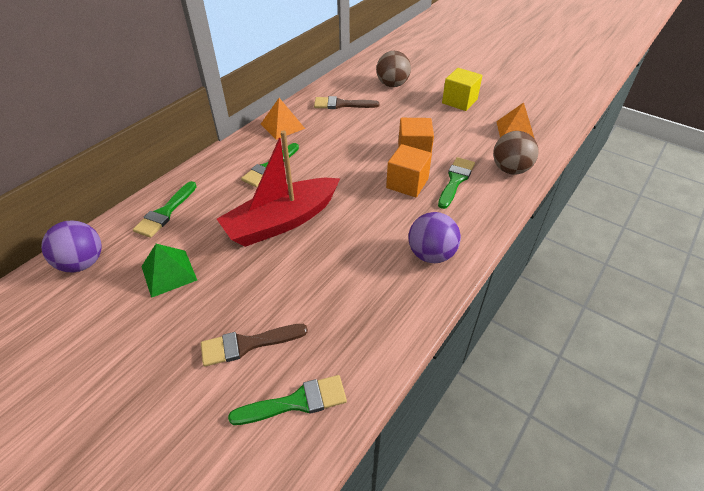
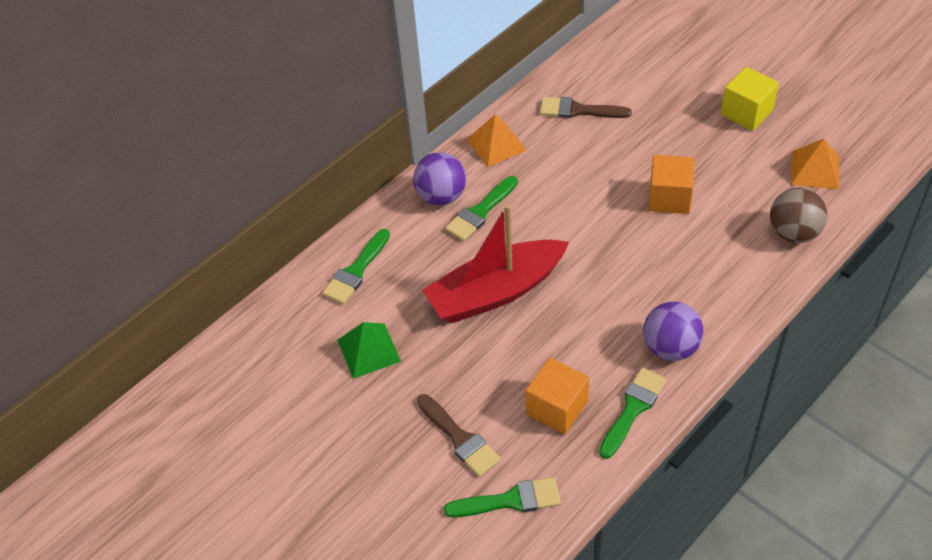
camera: 10 degrees right, 5 degrees up
purple ball [41,220,102,273] -> purple ball moved to [413,152,466,205]
brown brush [201,324,308,367] -> brown brush turned 120 degrees counterclockwise [417,394,501,477]
brown ball [376,51,411,87] -> none
orange cube [386,144,432,197] -> orange cube moved to [526,358,589,435]
green brush [438,157,475,209] -> green brush moved to [599,368,667,459]

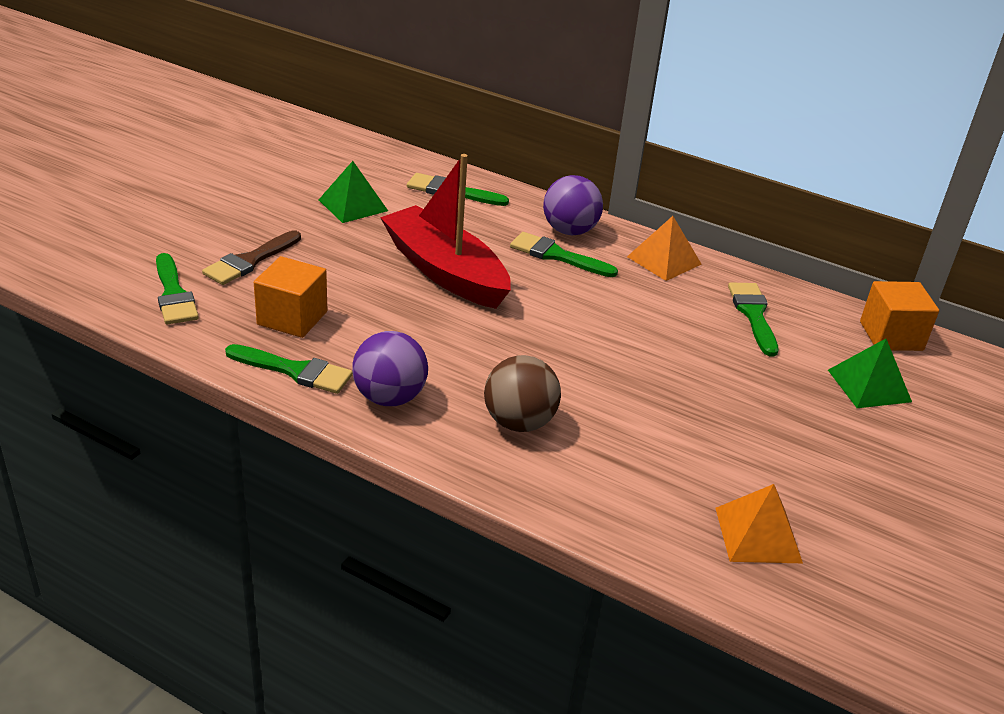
camera: 70 degrees right, 15 degrees down
brown brush [540,97,632,118] -> green brush [728,282,778,356]
orange cube [648,155,695,214] -> orange cube moved to [860,281,939,351]
yellow cube [721,67,779,131] -> none
brown ball [770,188,827,243] -> brown ball moved to [484,355,561,432]
none -> green pyramid [828,339,912,408]

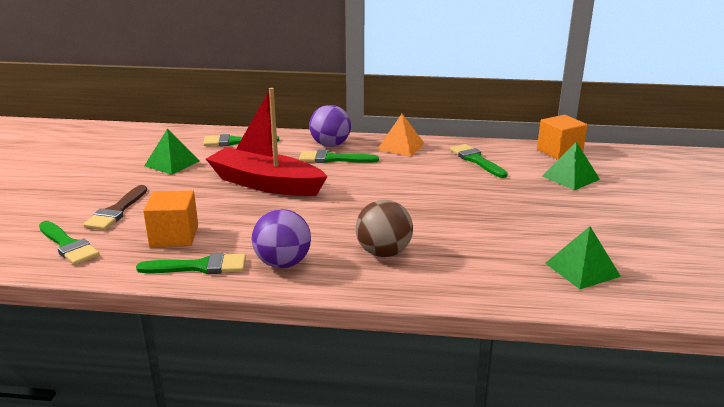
camera: 20 degrees left, 10 degrees down
orange pyramid [716,484,803,563] -> green pyramid [545,226,621,289]

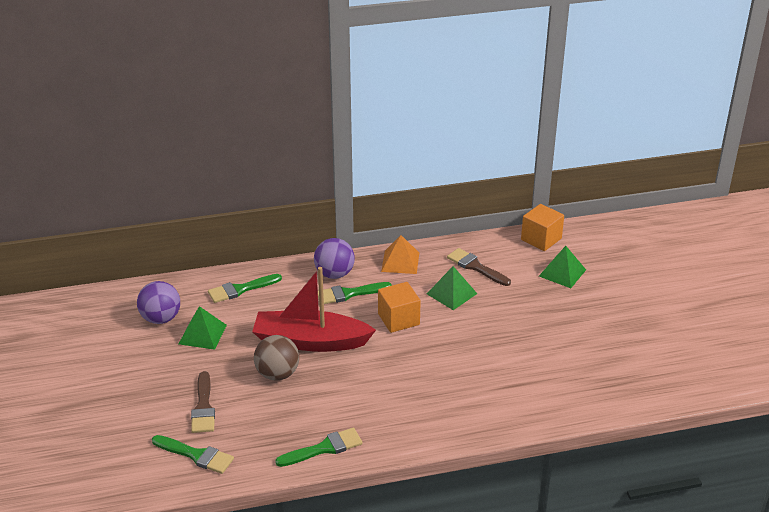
camera: 20 degrees left, 10 degrees up
orange cube [143,190,198,247] -> orange cube moved to [378,282,421,333]
purple ball [252,209,311,268] -> purple ball moved to [137,281,180,324]
brown ball [355,200,413,257] -> brown ball moved to [254,335,299,381]
green brush [450,144,508,178] -> brown brush [447,248,511,286]
green pyramid [545,226,621,289] -> green pyramid moved to [427,266,477,310]

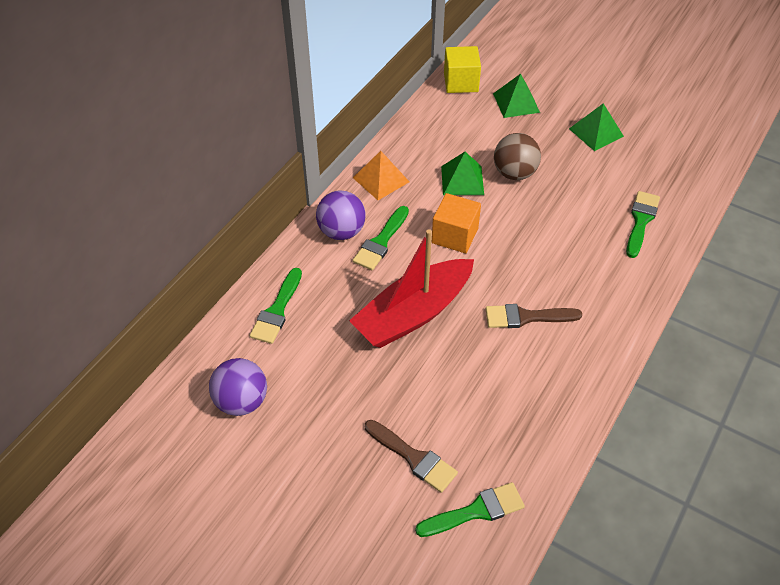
camera: 45 degrees left, 15 degrees up
green pyramid [179,306,227,350] -> green pyramid moved to [569,103,624,151]
brown ball [254,335,299,381] -> brown ball moved to [494,133,541,180]
green brush [275,428,363,467] -> green brush moved to [626,191,660,258]
brown brush [447,248,511,286] -> brown brush moved to [486,304,582,328]
orange cube [521,204,564,251] -> yellow cube [444,46,481,93]

